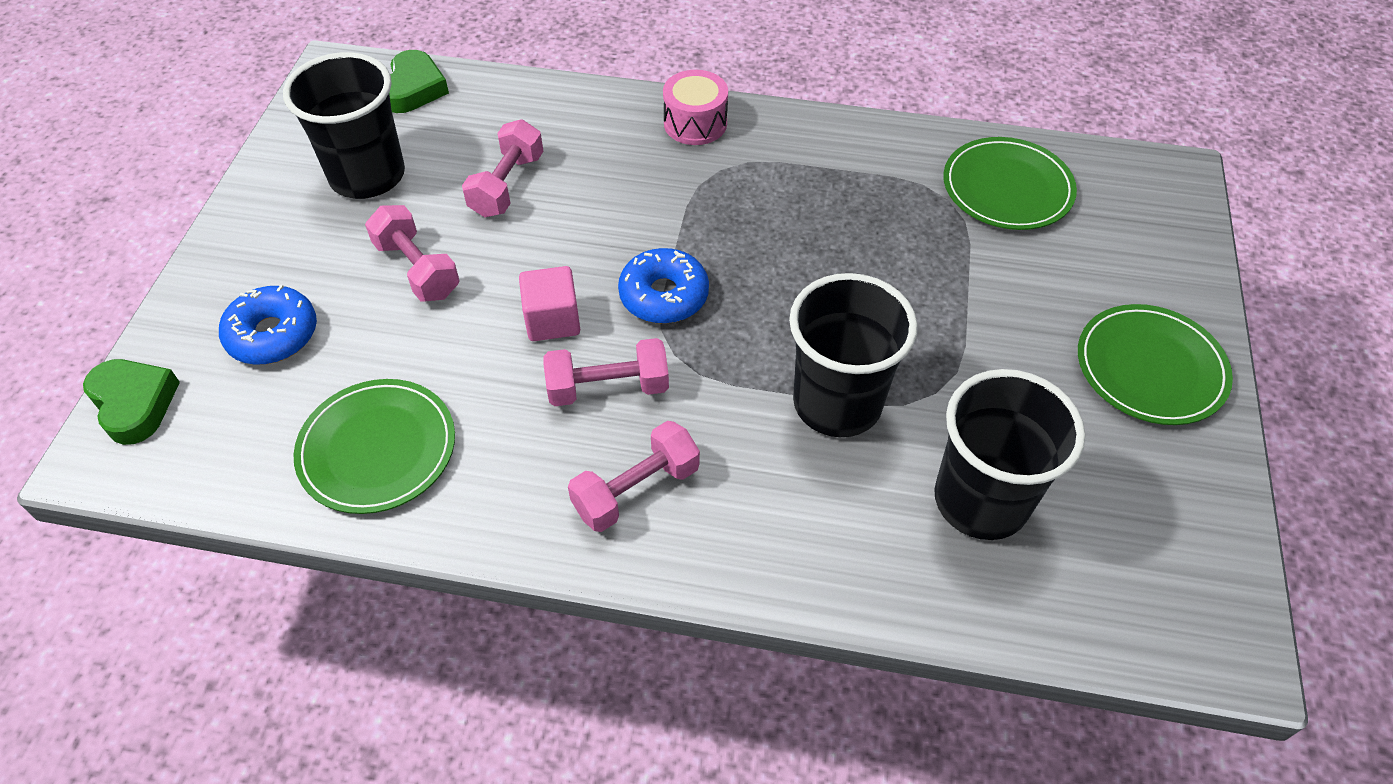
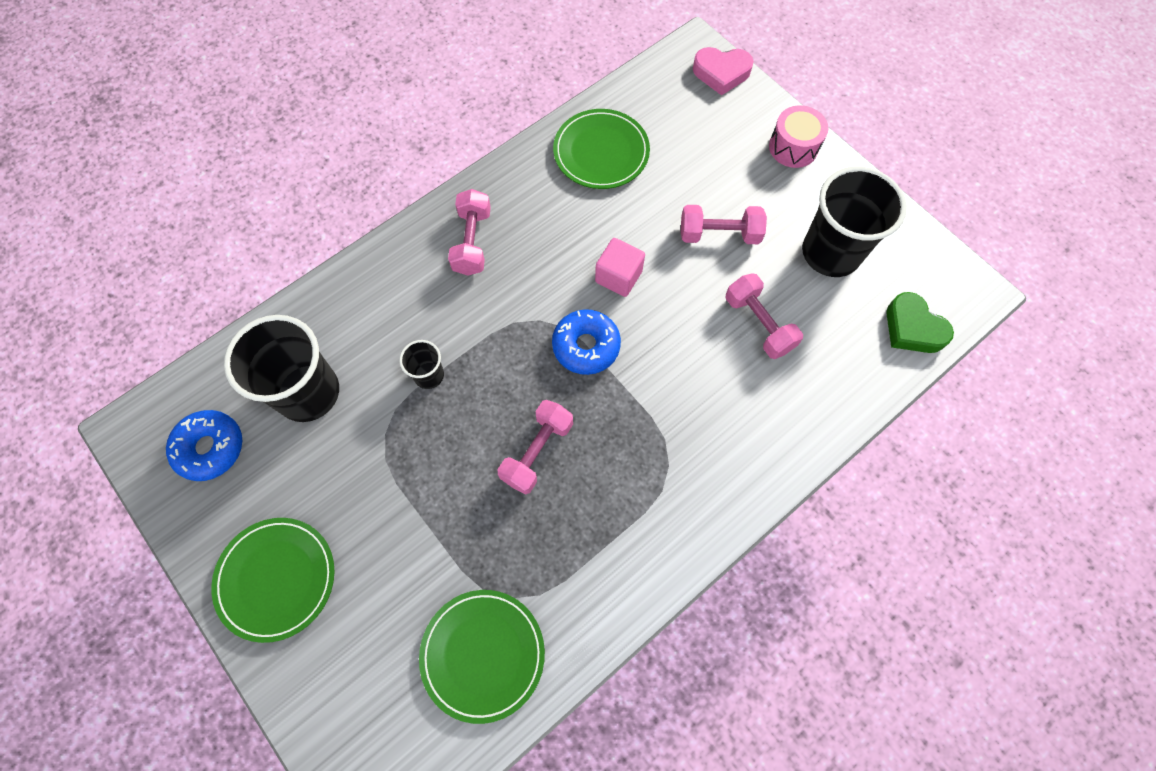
camera: 130 degrees right, 15 degrees up
green heart [83,359,180,445] -> pink heart [693,47,754,96]
blue donut [219,285,317,365] -> blue donut moved to [166,410,242,481]
pink dumbbell [544,338,669,406] -> pink dumbbell moved to [497,400,573,494]
pink drum [663,70,728,145] -> pink drum moved to [769,105,828,168]
black cup [789,273,918,437] -> black cup [399,340,444,389], size x0.48

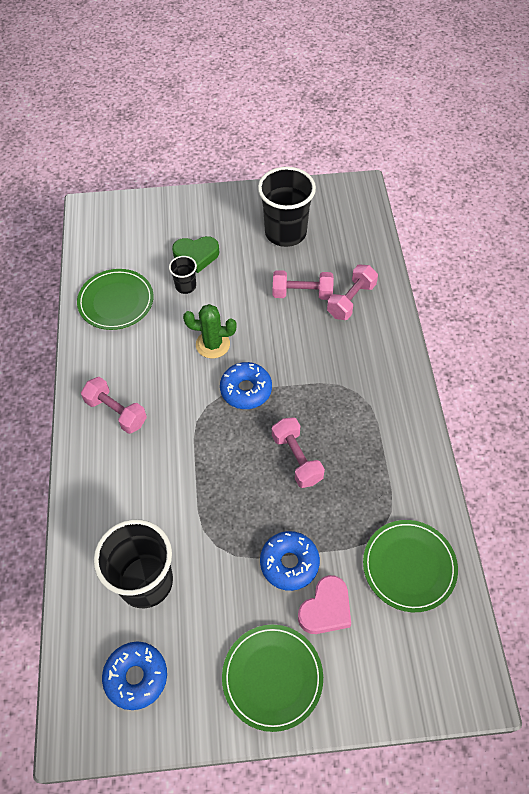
camera: 55 degrees left, 10 degrees down
black cup [399,340,444,389] -> black cup moved to [169,256,197,294]
pink cube [595,238,645,297] -> green cactus [183,304,237,359]
pink dumbbell [681,205,767,244] -> pink dumbbell moved to [327,265,378,320]
pink heart [693,47,754,96] -> pink heart moved to [298,575,351,634]
pink drum [769,105,828,168] -> none
green heart [886,292,954,353] -> green heart moved to [172,236,219,273]
none -> blue donut [260,531,320,591]

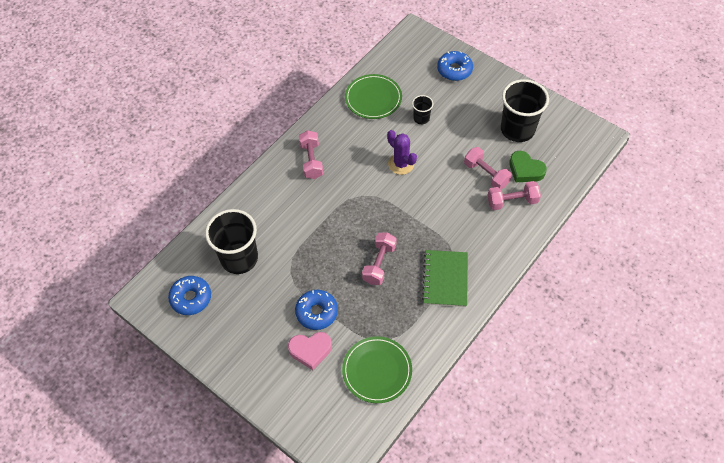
camera: 45 degrees right, 0 degrees up
green heart [172,236,219,273] -> green heart moved to [509,151,547,182]
green cactus [183,304,237,359] -> purple cactus [387,130,417,175]
blue donut [220,362,272,409] -> blue donut moved to [437,51,473,81]
green plate [222,625,323,732] -> none
none -> green notebook [422,250,468,307]

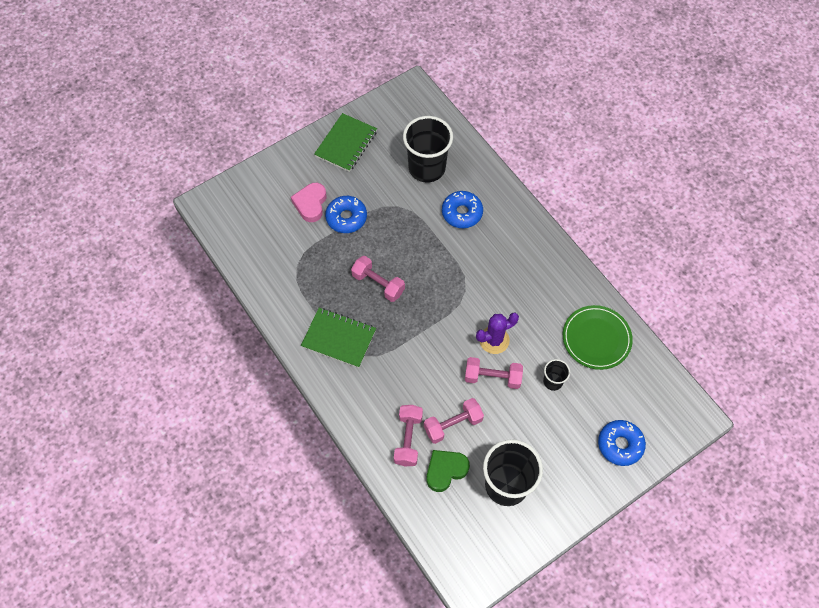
camera: 105 degrees right, 5 degrees up
blue donut [168,276,211,315] -> blue donut moved to [442,191,483,228]
pink dumbbell [299,130,323,179] -> pink dumbbell moved to [465,357,523,389]
green plate [342,336,412,403] -> none
none -> green notebook [314,113,377,172]

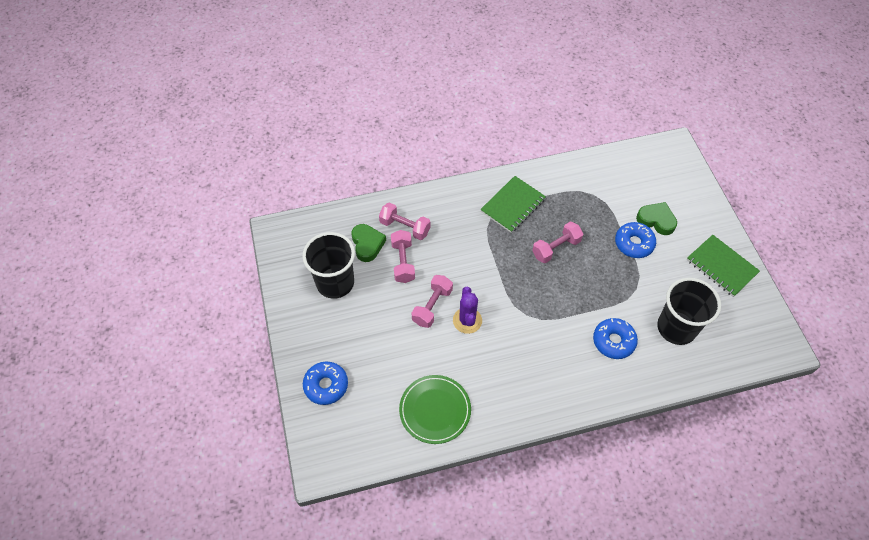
camera: 110 degrees right, 5 degrees down
pink heart [291,183,326,222] -> green heart [636,202,677,235]
black cup [543,359,570,391] -> none

